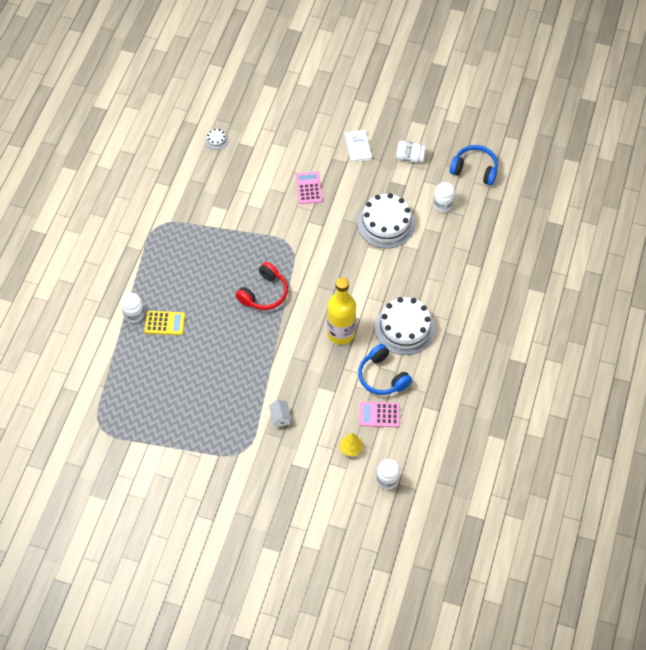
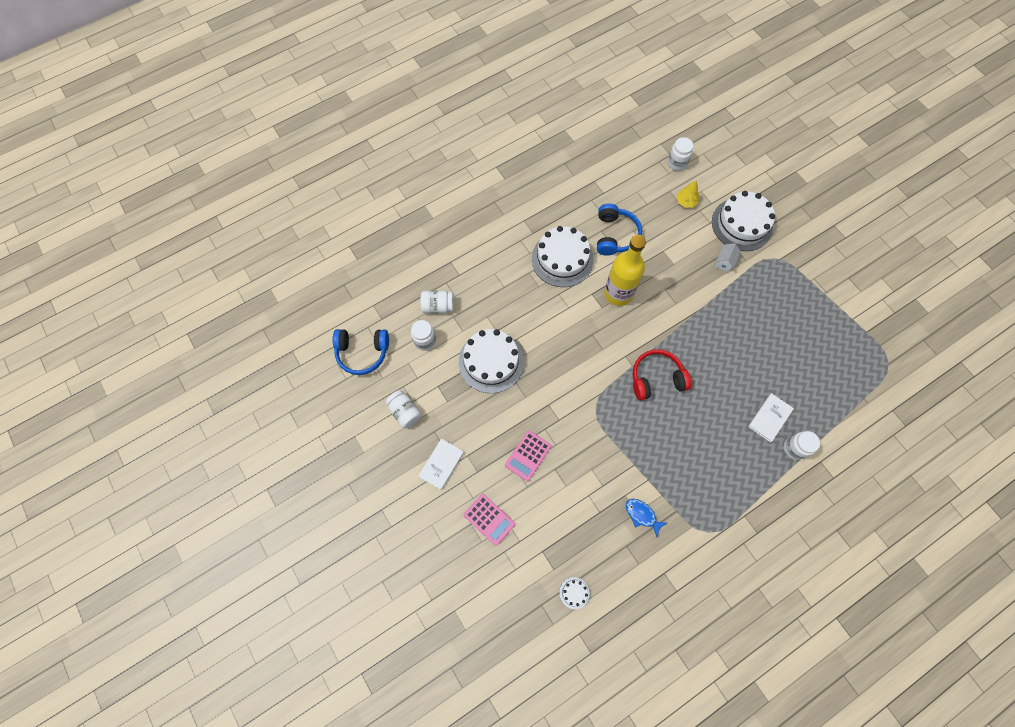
camera: 140 degrees left, 10 degrees up
yellow calculator [144,311,185,335] -> white book [748,393,794,442]
pink calculator [359,402,400,427] -> pink calculator moved to [463,494,515,546]
blue headphones [450,145,498,185] -> blue headphones turned 60 degrees counterclockwise [333,329,389,375]
none -> white jar [420,291,454,313]
none -> blue fish [626,499,667,537]
none -> white cake [712,191,775,251]

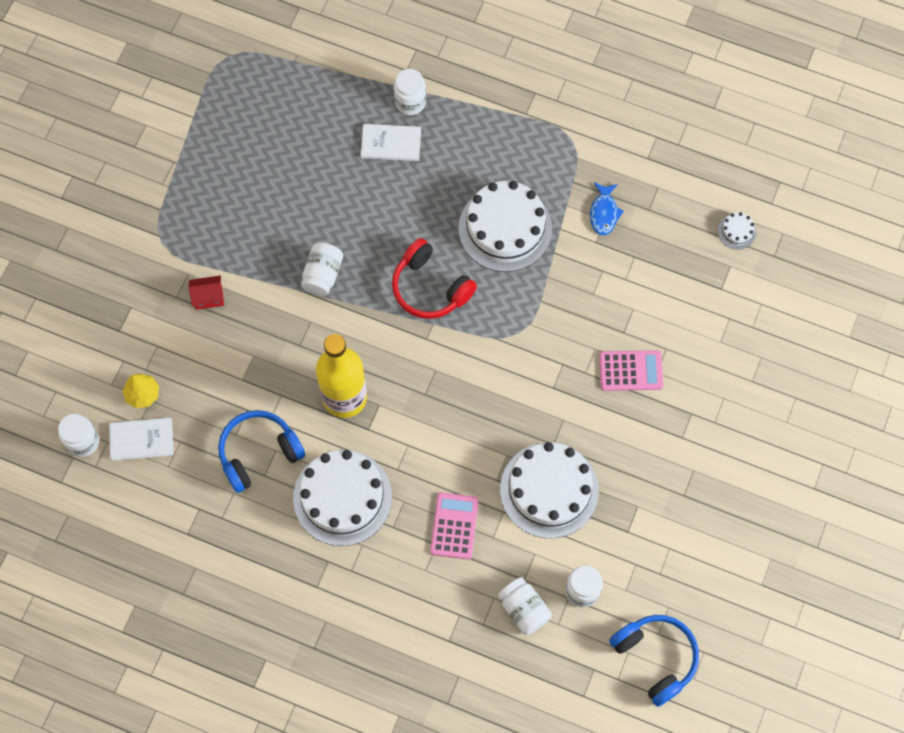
camera: 125 degrees left, 0 degrees up
white jar [385,390,422,428] -> white jar moved to [301,242,343,296]
white book [418,439,464,490] -> white book moved to [109,418,173,461]
pink calculator [463,494,515,546] -> pink calculator moved to [430,492,479,559]
white cake [712,191,775,251] -> white cake moved to [459,181,552,272]
white house [715,243,741,272] -> red house [188,275,224,310]

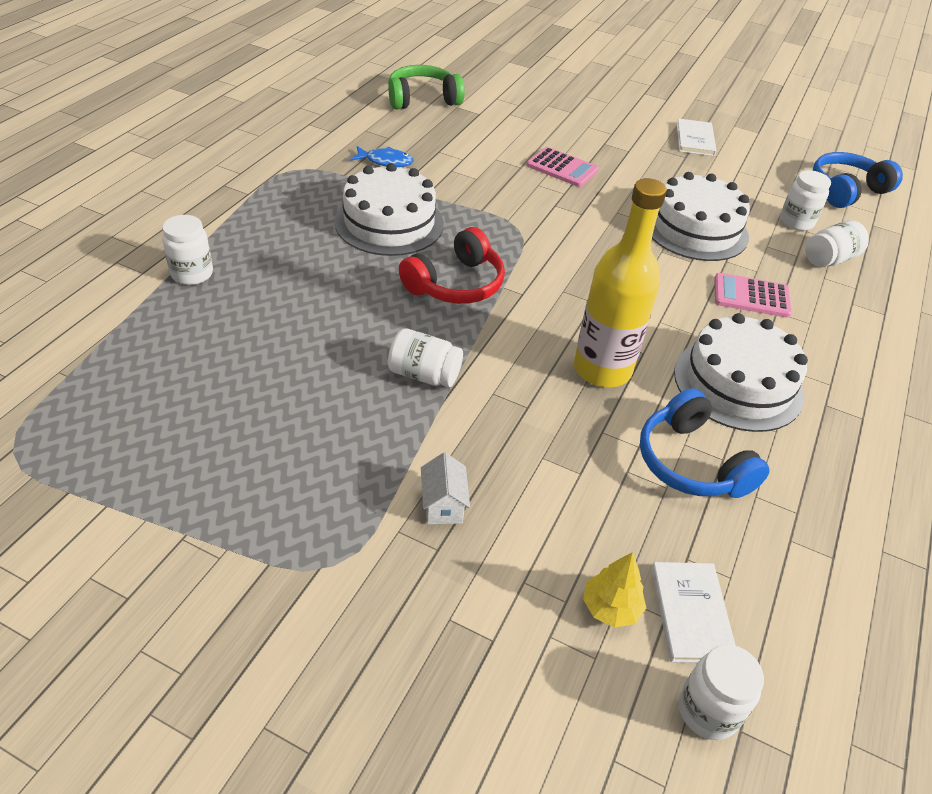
camera: 90 degrees left, 25 degrees down
red house [188,275,224,310] -> white house [421,452,470,524]
white book [361,124,421,161] -> white book moved to [677,118,717,156]
pink calculator [599,350,663,391] -> pink calculator turned 120 degrees clockwise [527,147,599,187]
white cake [718,212,756,249] -> green headphones [388,65,465,110]

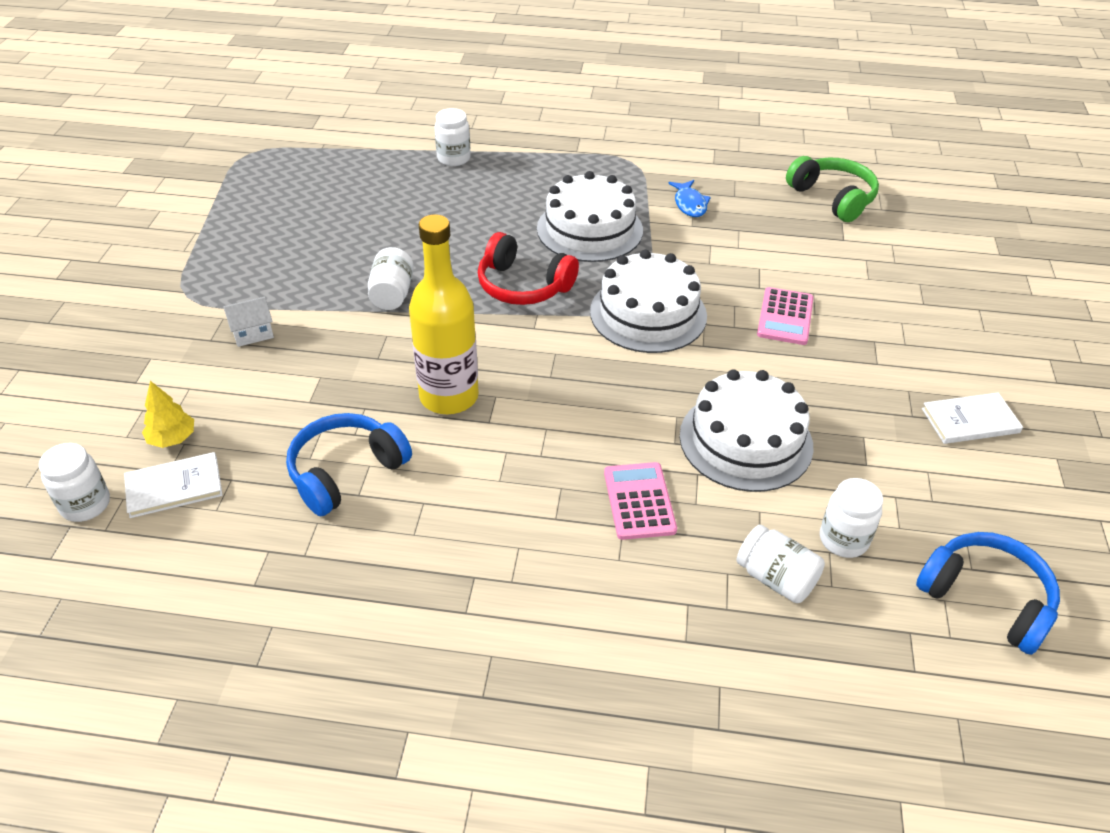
camera: 75 degrees right, 0 degrees up
white cake [674,313,808,432] -> white cake moved to [590,250,707,353]

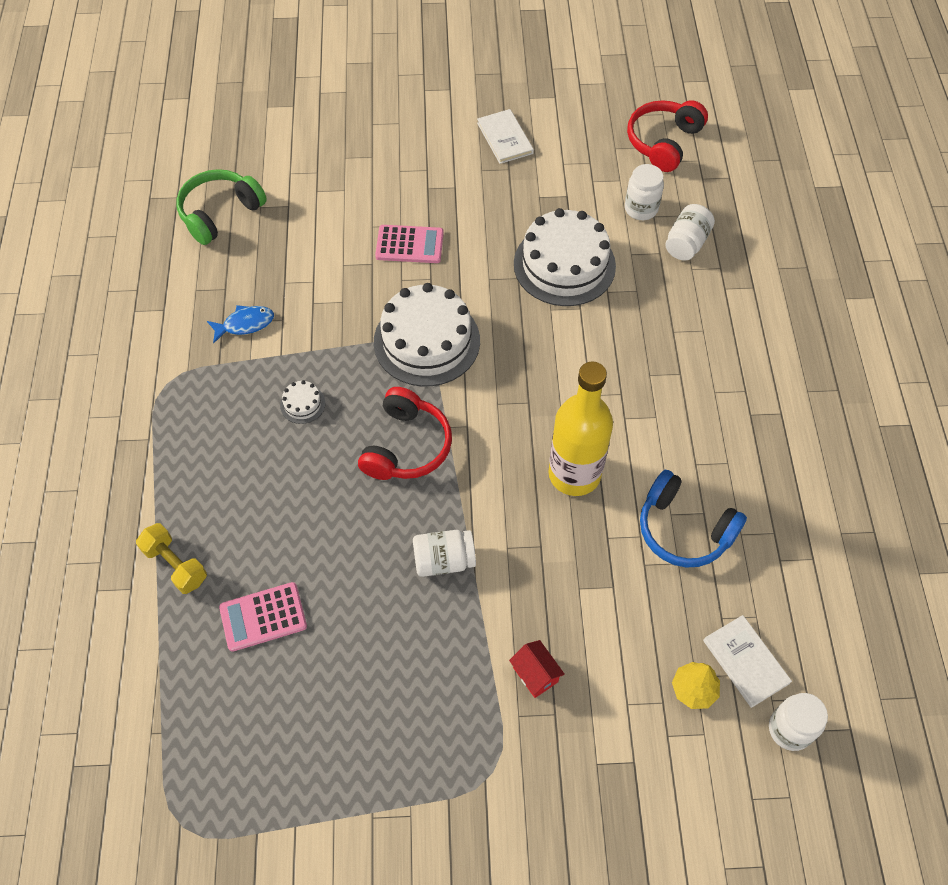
camera: 100 degrees left, 15 degrees up
white house [224,296,274,347] -> red house [509,640,565,698]
white jar [435,108,471,166] -> yellow dumbbell [136,523,207,594]
white cake [537,171,643,262] -> white cake [280,380,325,424], size x0.41
pink calculator [604,462,677,540] -> pink calculator moved to [219,582,307,652]
blue headphones [916,532,1060,655] -> red headphones [627,100,708,172]

